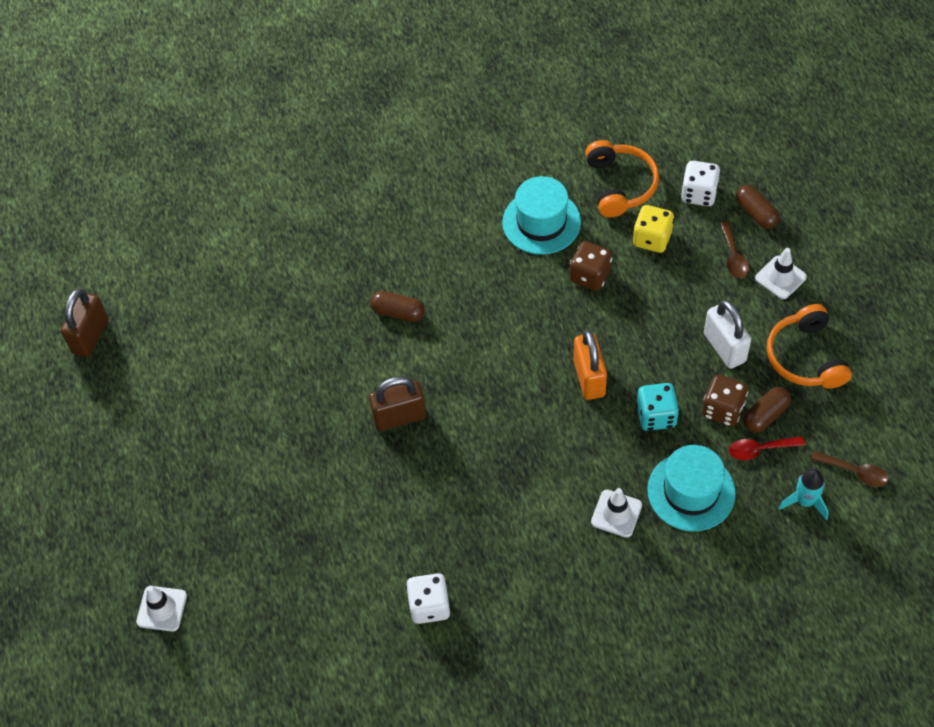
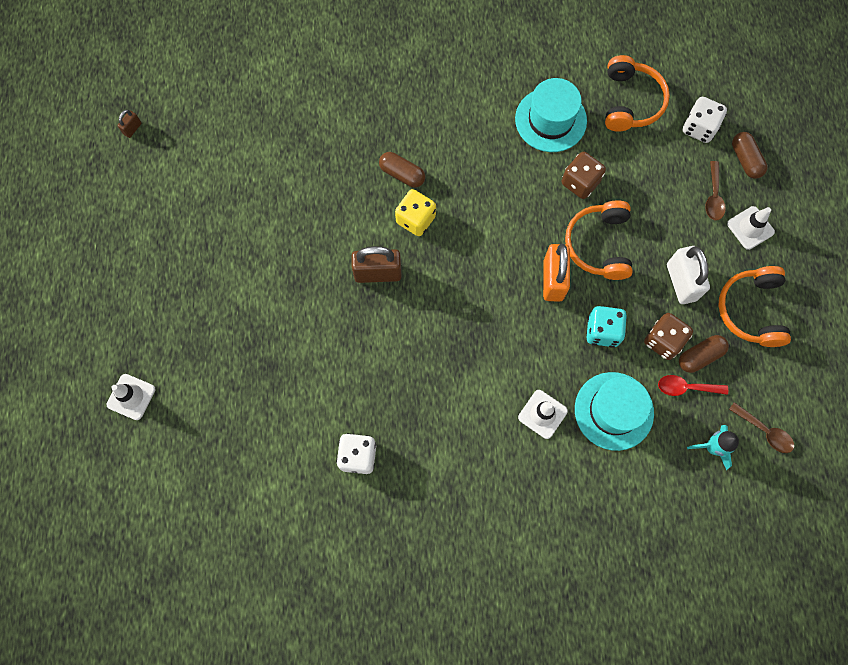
camera: 10 degrees right, 15 degrees up
brown padlock [61,289,108,357] -> brown padlock [117,110,141,138], size x0.47
yellow dice [633,205,674,253] -> yellow dice moved to [395,189,436,236]
none -> orange headphones [565,200,633,280]

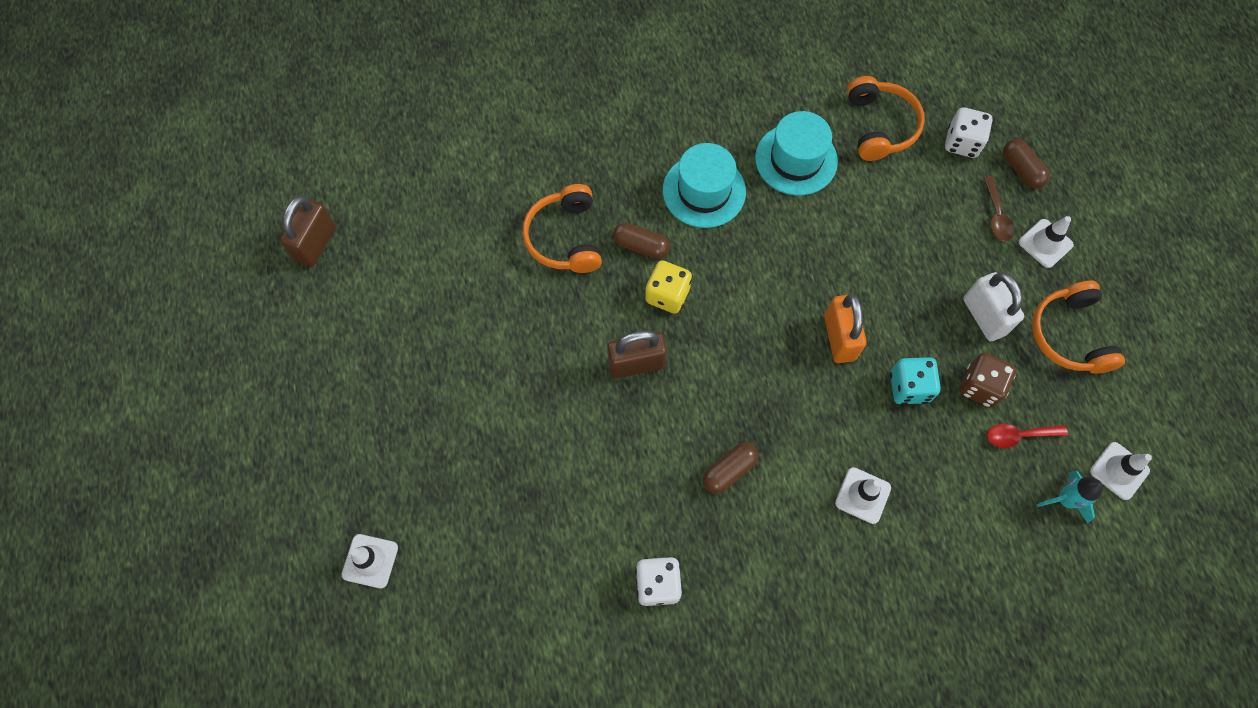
camera: 10 degrees left, 5 degrees down
brown padlock [117,110,141,138] -> brown padlock [280,196,336,267], size x2.12
brown dice [562,152,606,199] -> none
orange headphones [565,200,633,280] -> orange headphones moved to [523,184,602,273]
turquoise hat [575,372,654,451] -> turquoise hat moved to [663,143,746,228]
brown capsule [679,335,729,373] -> brown capsule moved to [703,443,758,494]
brown spoon [729,402,794,453] -> white traffic cone [1090,442,1152,500]

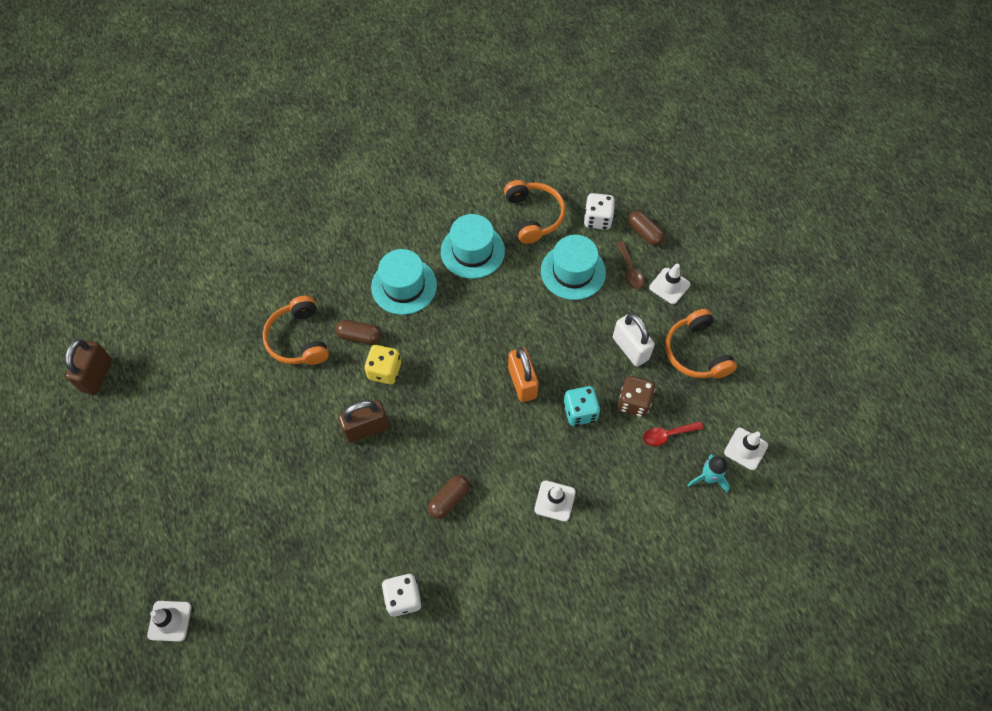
camera: 10 degrees left, 5 degrees down
none -> turquoise hat [541,235,606,300]

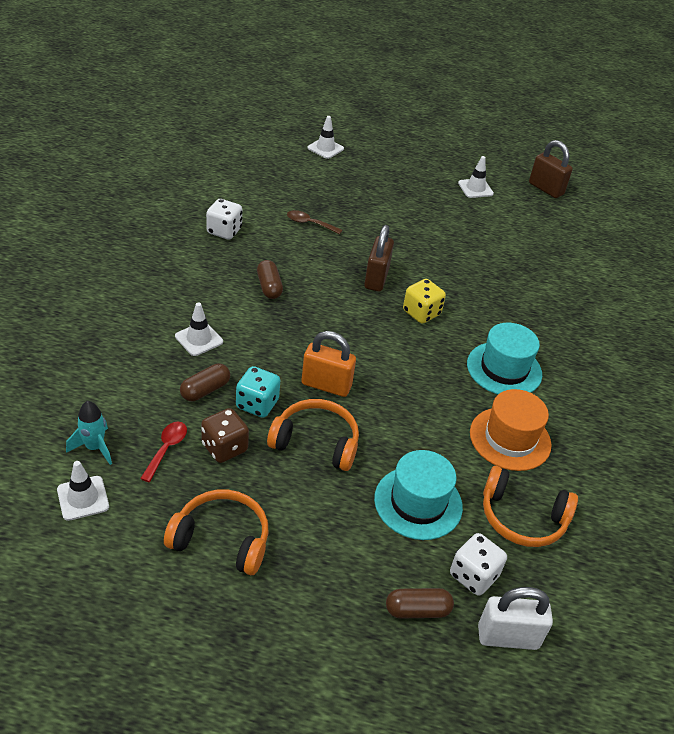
camera: 120 degrees right, 20 degrees down
orange headphones [263,296,329,365] -> orange headphones moved to [267,399,359,471]
brown capsule [335,320,382,344] -> brown capsule moved to [180,363,230,401]
turquoise hat [441,214,505,279] -> orange hat [470,389,551,471]
white padlock [613,313,655,367] -> white padlock moved to [478,587,553,650]
brown spoon [617,241,644,289] -> brown spoon moved to [287,210,342,234]
white traffic cone [649,264,690,304] -> white traffic cone moved to [458,156,494,198]

